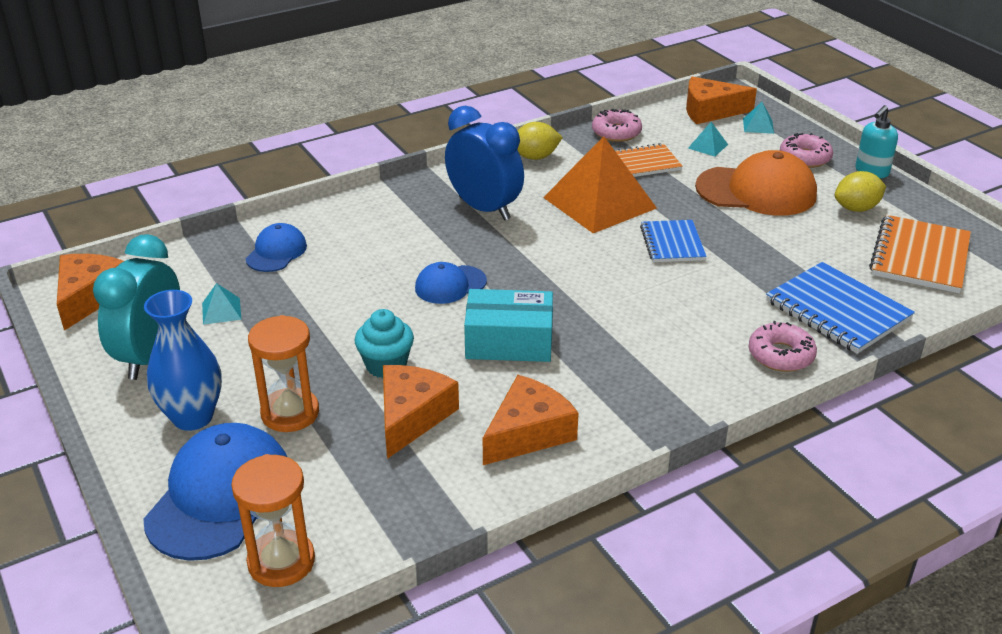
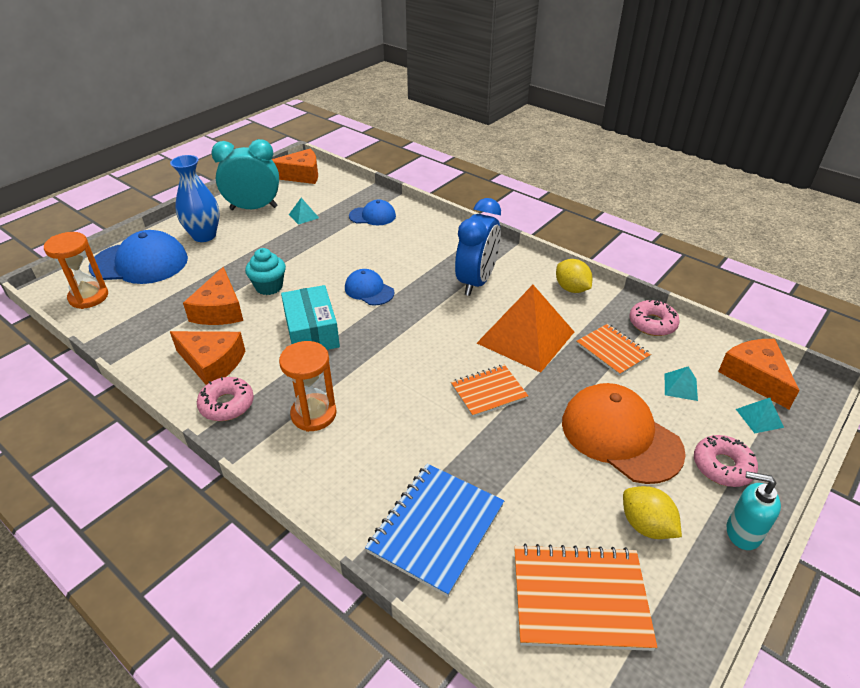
camera: 70 degrees right, 5 degrees up
orange hourglass [248,315,319,432] -> orange hourglass moved to [279,341,337,432]
orange cheese [383,365,459,459] -> orange cheese turned 90 degrees clockwise [183,267,243,325]
blue notebook [640,220,707,262] -> orange notebook [451,365,528,417]
orange cap [695,150,817,216] -> orange cap turned 150 degrees clockwise [562,383,686,484]
pink donut [749,321,817,372] -> pink donut moved to [197,377,254,421]

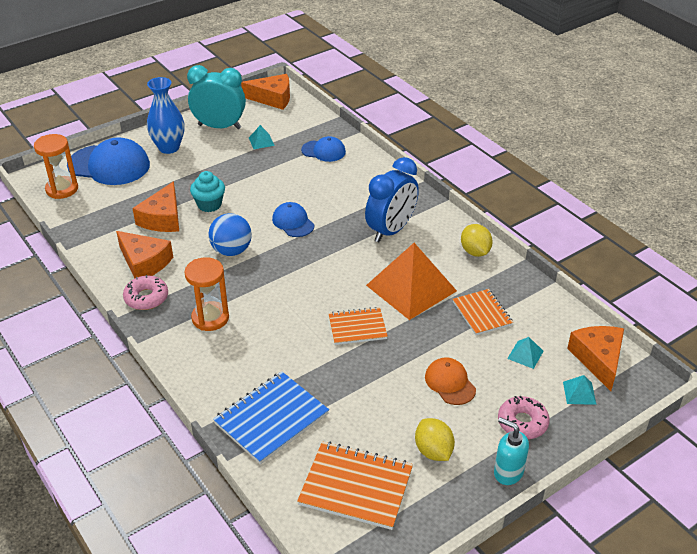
camera: 15 degrees right, 0 degrees up
turquoise box [281,285,340,350] -> blue ball [208,213,252,256]
orange cap [562,383,686,484] -> orange cap [425,357,476,405], size x0.55
pink donut [629,299,680,336] -> none

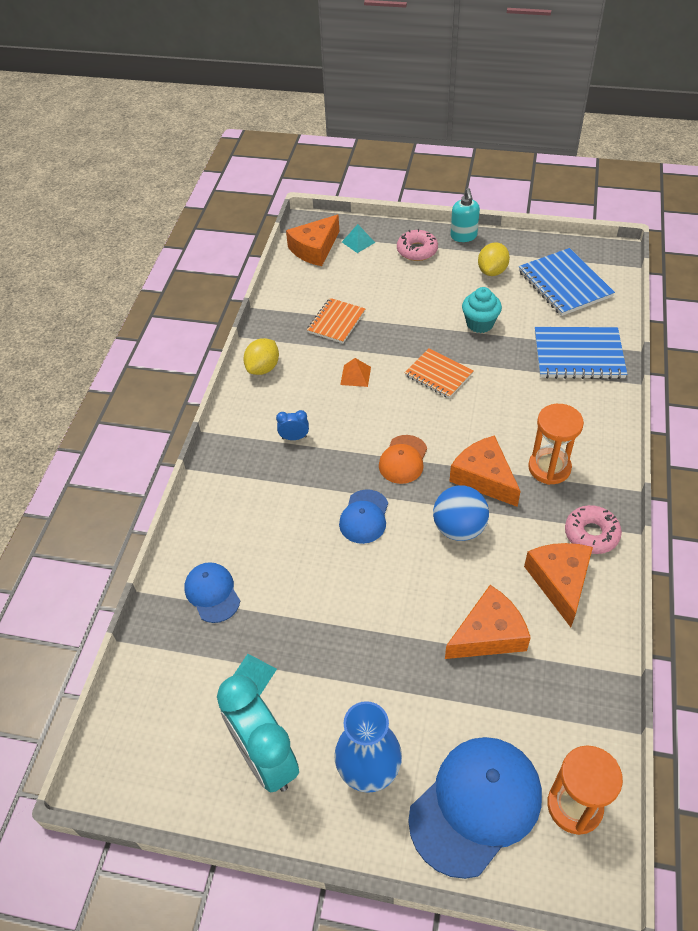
camera: 130 degrees left, 10 degrees up
blue cap [67,137,150,185] -> blue cap turned 75 degrees clockwise [408,737,542,879]
turquoise cupcake [190,171,225,212] -> turquoise cupcake moved to [462,287,502,333]
orange cheese [241,74,290,110] -> orange cheese moved to [449,435,521,507]
orange notebook [297,441,413,530] -> blue notebook [519,248,615,316]
blue clock [365,157,419,242] -> blue clock [276,410,309,440], size x0.41
orange pyramid [366,243,457,320] -> orange pyramid [340,358,371,387], size x0.40
orange cap [425,357,476,405] -> orange cap moved to [379,435,427,484]
turquoise pyramid [507,337,543,369] -> none

